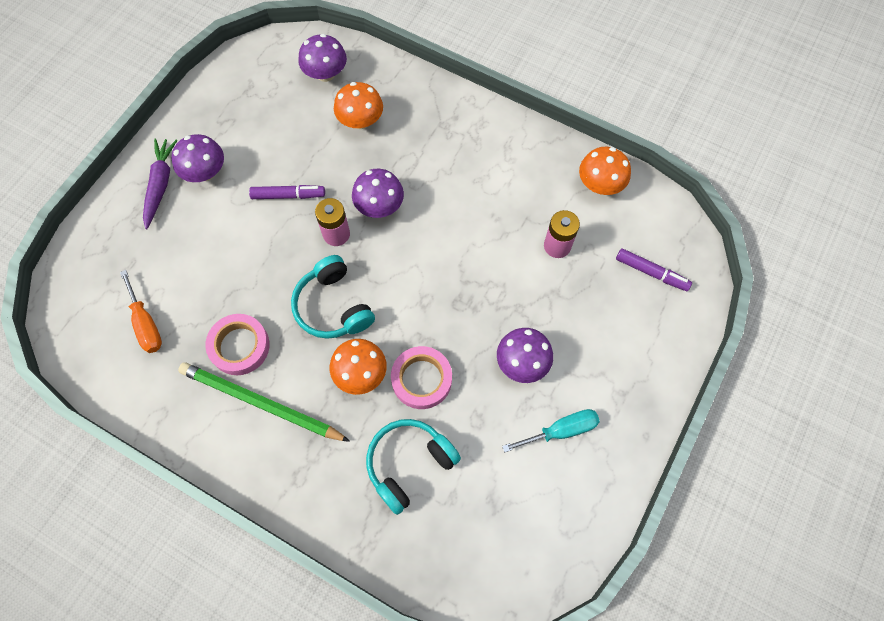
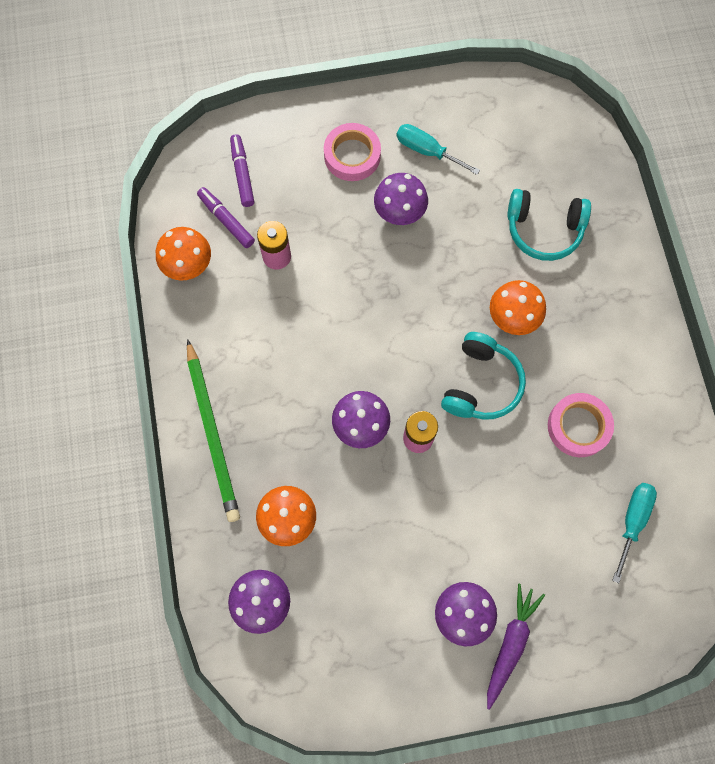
camera: 130 degrees left, 5 degrees up
orange screwdriver [120,270,162,353] -> turquoise screwdriver [612,483,657,583]
purple carrot [143,139,178,229] -> purple carrot turned 150 degrees clockwise [487,584,545,710]
green pencil [178,362,350,442] -> green pencil moved to [187,339,240,522]
purple marker [249,185,325,199] -> purple marker moved to [197,187,255,248]
pink tape [391,346,452,409] -> pink tape moved to [324,123,381,181]

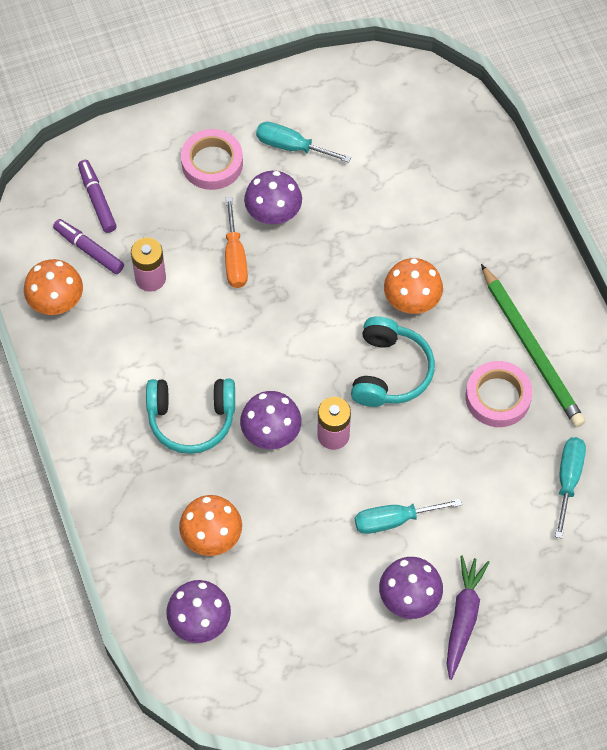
camera: 10 degrees left, 10 degrees down
green pencil [187,339,240,522] -> green pencil moved to [481,264,585,427]
turquoise headphones [507,189,591,261] -> turquoise headphones moved to [146,379,235,454]
none -> orange screwdriver [225,197,248,288]
none -> turquoise screwdriver [355,498,462,534]

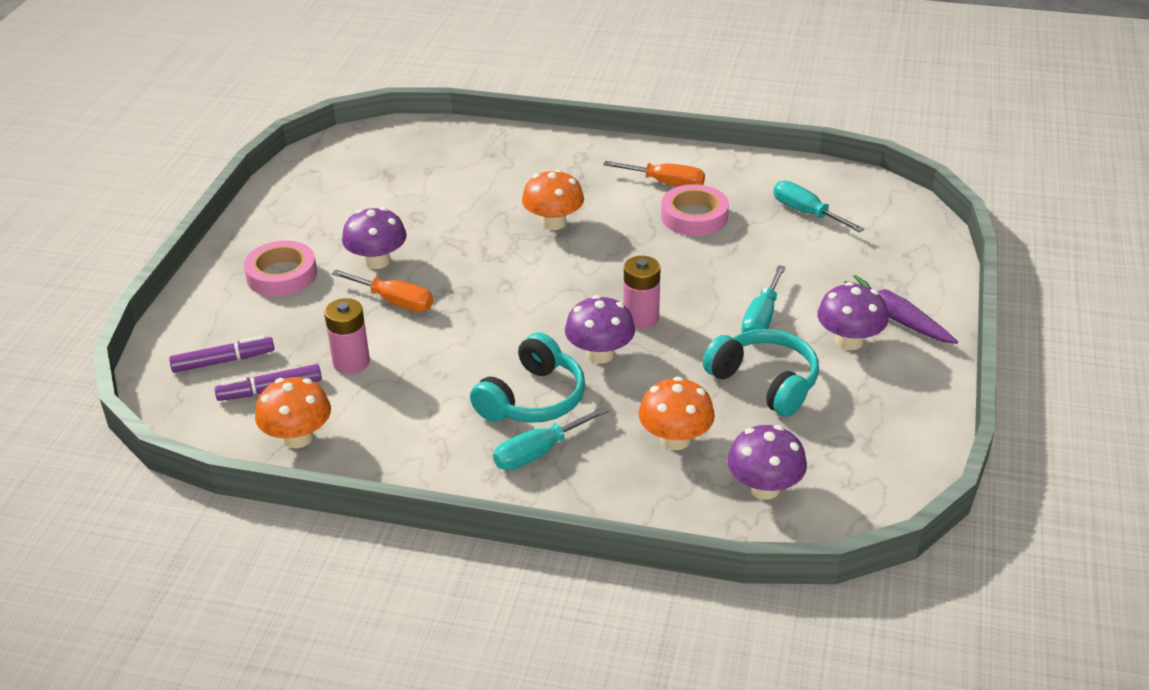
camera: 55 degrees left, 25 degrees down
purple marker [78,160,117,233] -> purple marker turned 150 degrees clockwise [169,335,275,373]
turquoise screwdriver [256,122,351,163] -> turquoise screwdriver moved to [493,406,609,470]
turquoise headphones [351,316,435,407] -> turquoise headphones moved to [703,329,819,417]
green pencil [481,264,585,427] -> orange screwdriver [603,161,705,186]

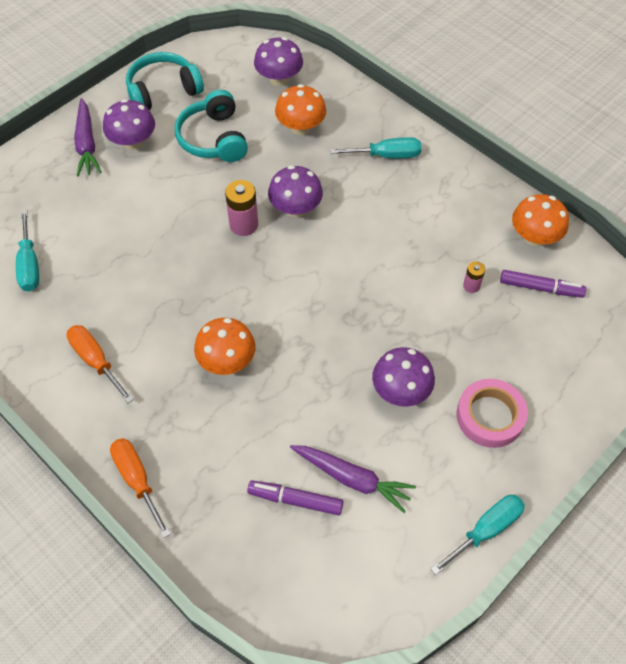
camera: 150 degrees left, 20 degrees up
purple marker [169,335,275,373] -> purple marker moved to [247,481,343,516]
pink battery [324,298,370,374] -> pink battery [463,261,485,293], size x0.57
orange screwdriver [331,270,433,312] -> orange screwdriver moved to [110,438,171,538]
turquoise headphones [470,332,585,423] -> turquoise headphones moved to [126,52,204,110]
pink tape [661,184,729,236] -> none
turquoise screwdriver [742,265,786,333] -> turquoise screwdriver moved to [431,495,525,575]
none -> purple carrot [290,445,416,513]

